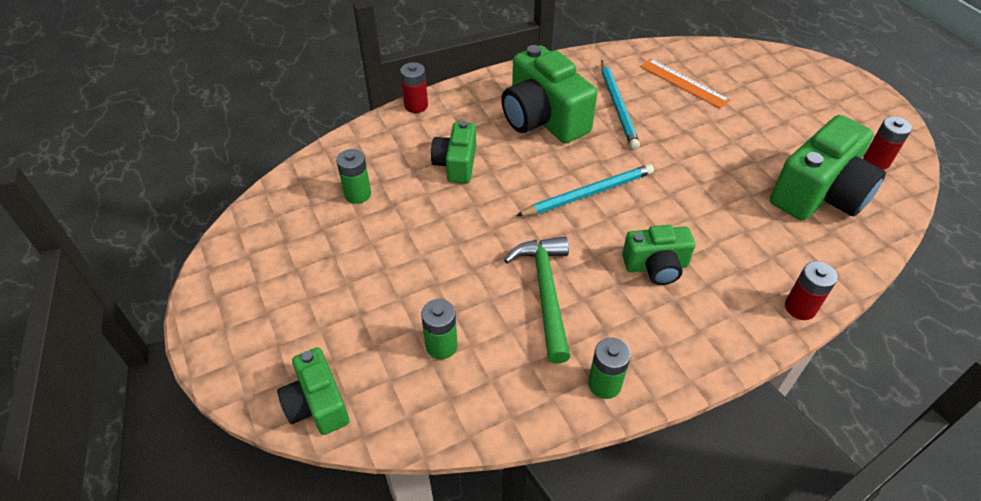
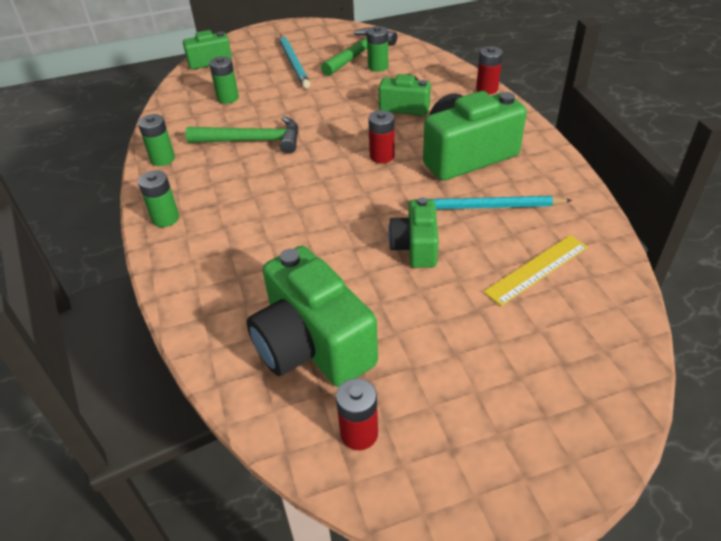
camera: 100 degrees right, 5 degrees down
turquoise pencil [516,164,654,216] -> turquoise pencil moved to [280,34,310,88]
green camera [622,225,695,285] -> green camera moved to [388,197,439,268]
orange ruler [640,59,730,108] -> yellow ruler [483,235,588,306]
red battery [785,261,838,320] -> red battery moved to [368,110,395,163]
none -> green battery [138,171,179,227]
none -> green hammer [321,27,397,76]

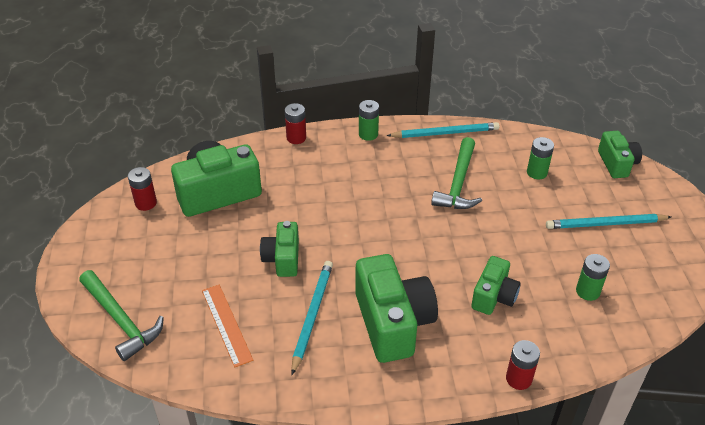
camera: 100 degrees right, 0 degrees up
green battery [138,114,175,166] -> turquoise pencil [387,122,500,138]
green hammer [321,27,397,76] -> green hammer moved to [79,270,164,361]
red battery [368,110,395,163] -> red battery moved to [285,103,306,144]
green camera [388,197,439,268] -> green camera turned 105 degrees counterclockwise [260,221,299,277]
yellow ruler [483,235,588,306] -> orange ruler [202,285,253,367]

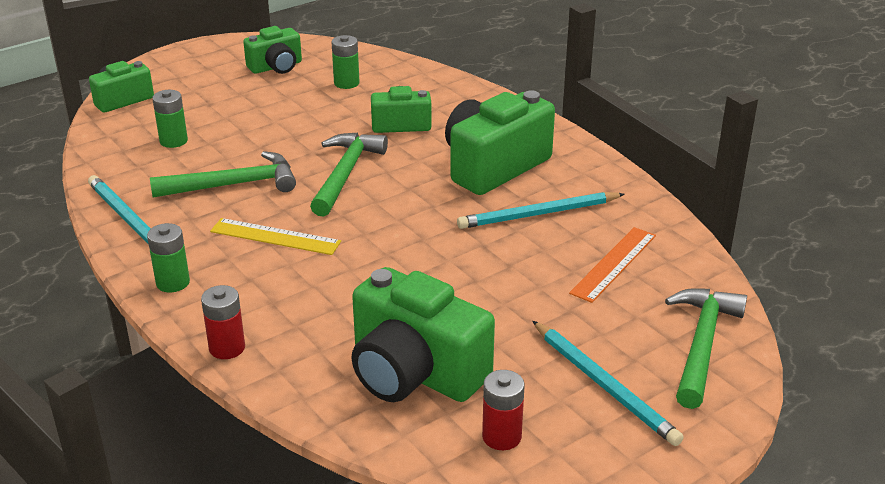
camera: 120 degrees left, 10 degrees down
green camera [260,221,299,277] -> green camera moved to [243,26,302,74]
red battery [506,340,540,390] -> none
turquoise pencil [546,214,671,229] -> turquoise pencil moved to [532,321,684,446]
none -> yellow ruler [210,218,341,255]
none -> green hammer [310,133,388,217]

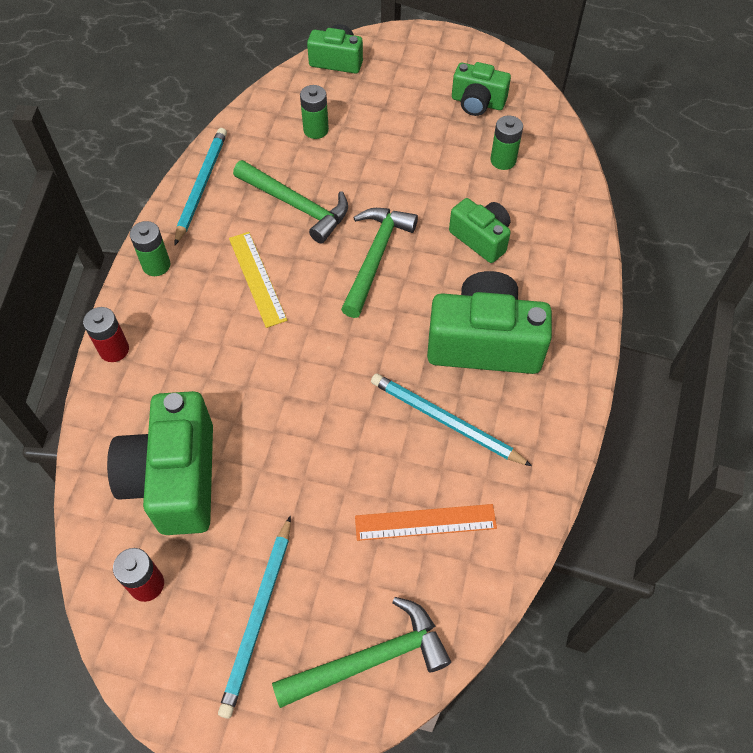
camera: 50 degrees right, 25 degrees up
green hammer [310,133,388,217] -> green hammer turned 45 degrees counterclockwise [341,208,418,318]

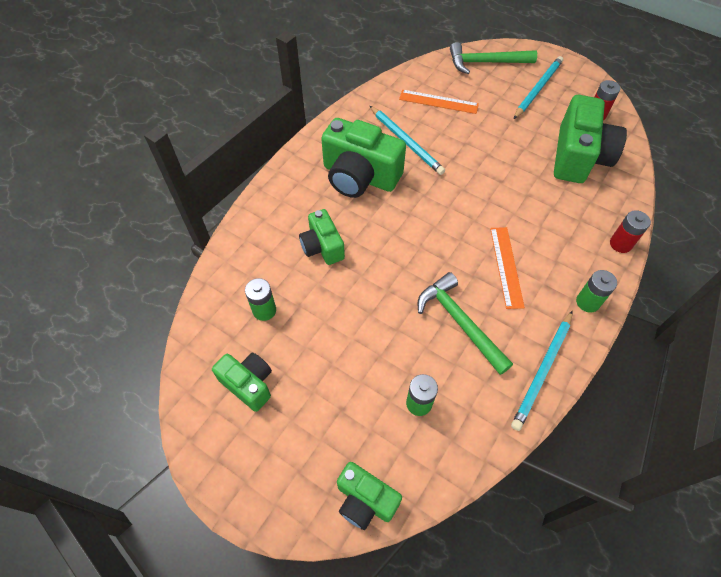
camera: 160 degrees left, 0 degrees up
yellow ruler [229,232,287,328] -> orange ruler [490,227,525,309]
green hammer [341,208,418,318] -> none

